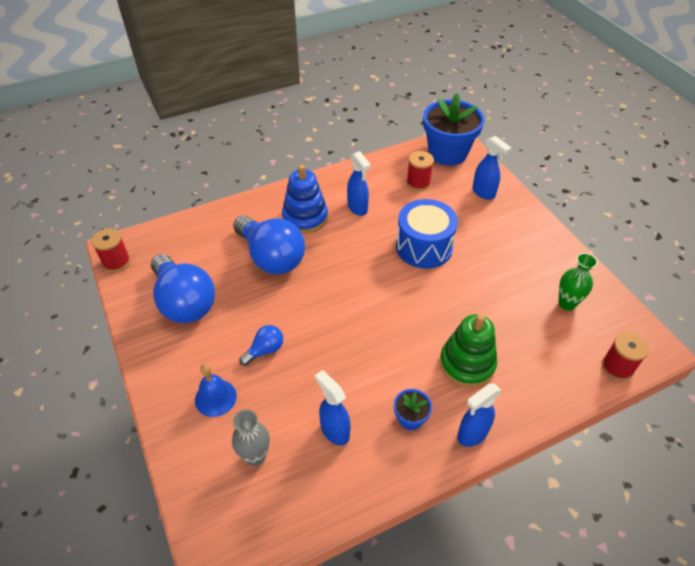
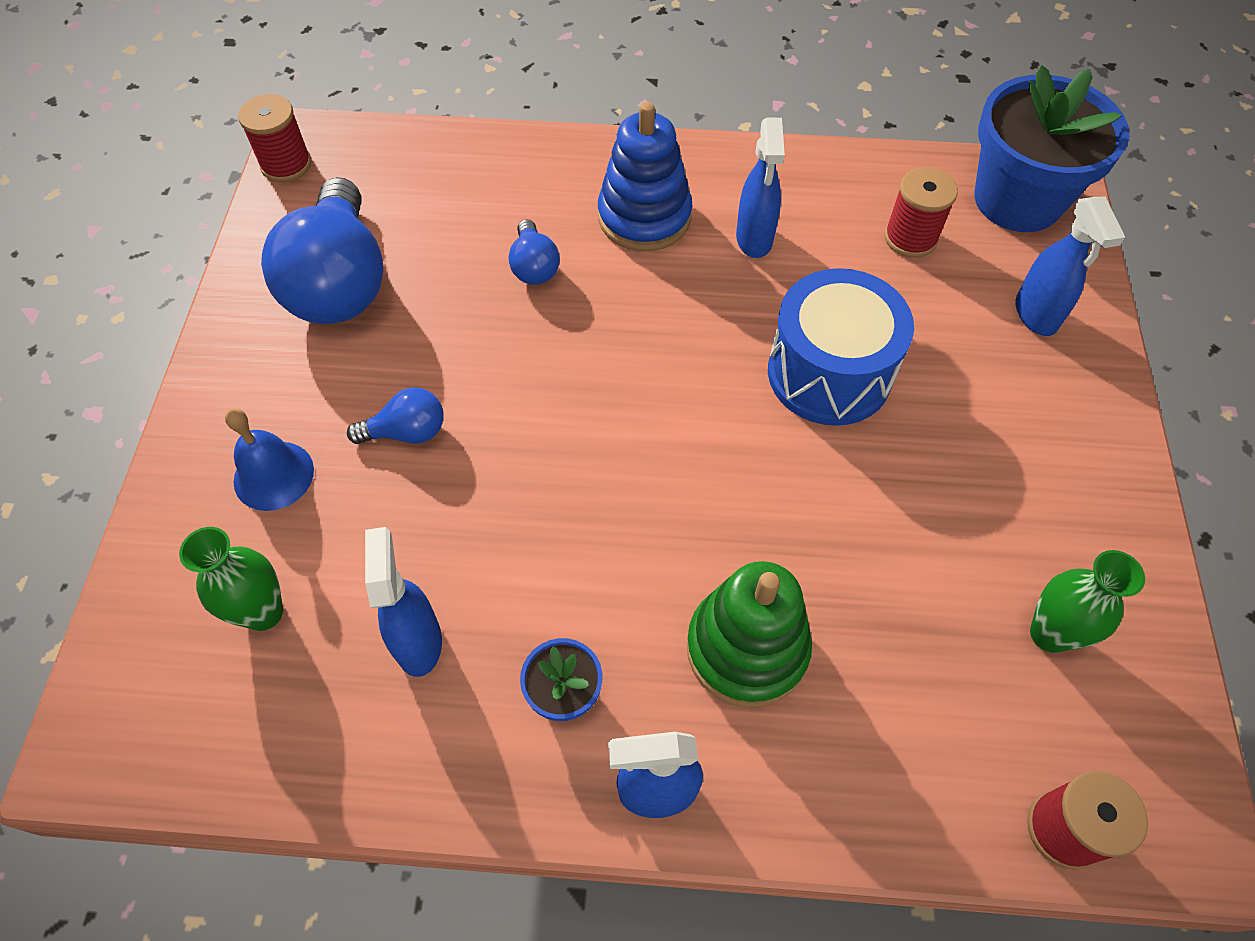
camera: 30 degrees right, 10 degrees up
grey vase [232,409,270,466] -> green vase [179,527,283,631]
blue light bulb [233,216,305,274] -> blue light bulb [509,219,560,285], size x0.46

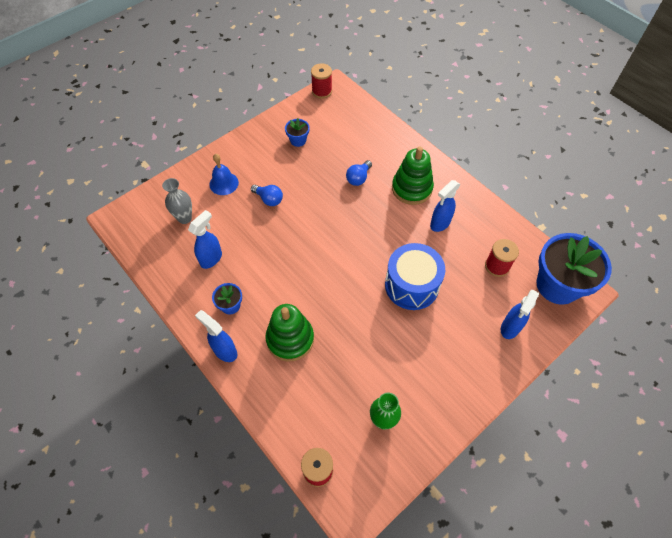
camera: 45 degrees right, 0 degrees up
green vase [179,527,283,631] -> grey vase [162,178,192,224]
blue light bulb [261,177,384,324] -> blue flower pot [285,118,310,147]
blue stacking toy [598,102,692,251] -> green stacking toy [392,146,434,205]

